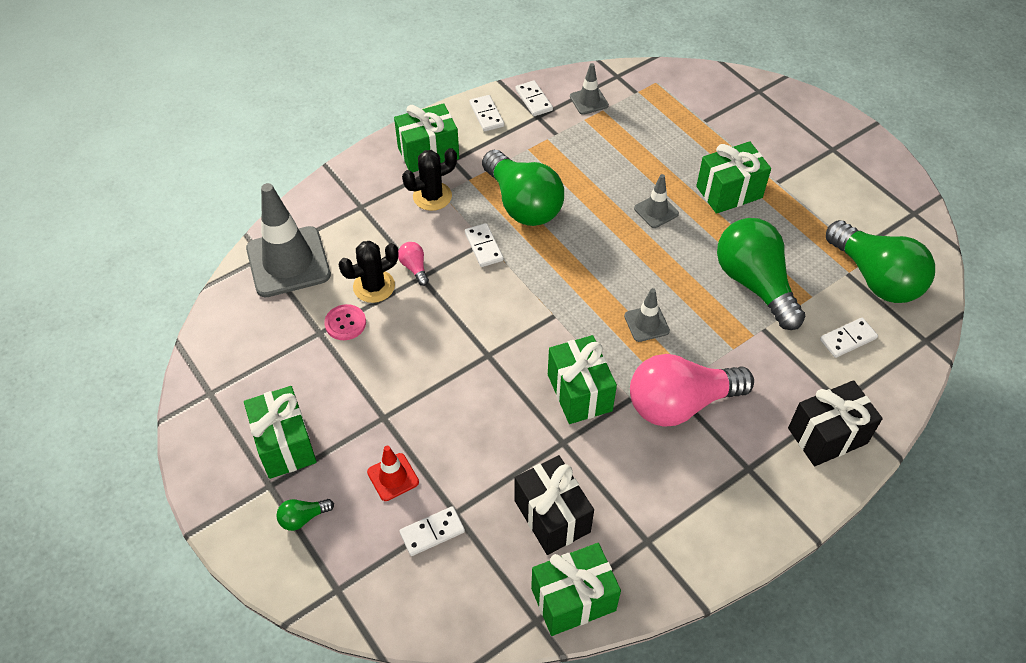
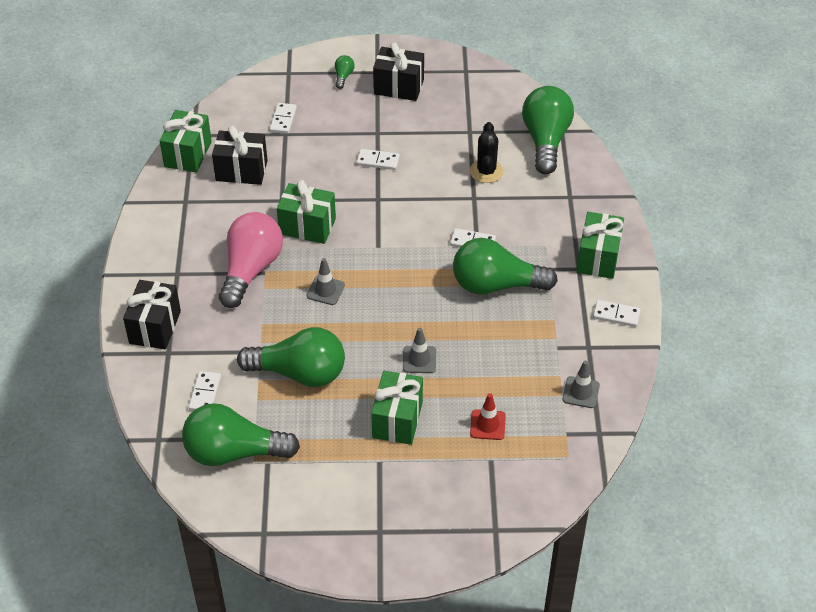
camera: 125 degrees right, 5 degrees down
green gift [244,386,317,479] -> black gift [373,42,424,101]
grey traffic cone [246,183,331,297] -> green light bulb [522,86,574,175]
pink button [324,304,366,340] -> none
red traffic cone [367,446,419,501] -> red traffic cone moved to [470,393,506,440]
pink light bulb [398,242,429,286] -> none
black cactus [402,148,457,211] -> none
white domino [516,80,553,116] -> white domino moved to [356,149,400,170]

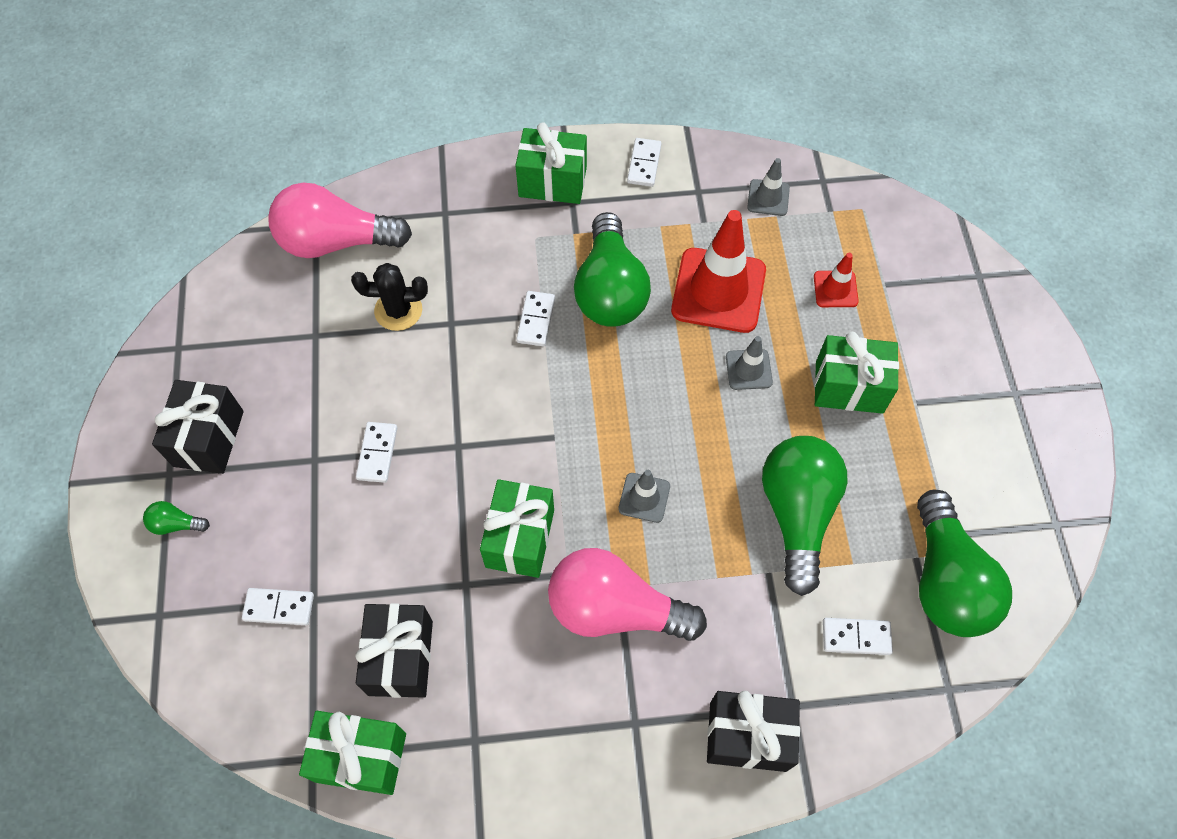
camera: 95 degrees left, 15 degrees up
green light bulb [522,86,574,175] -> pink light bulb [268,183,412,258]
none -> red traffic cone [671,210,766,333]

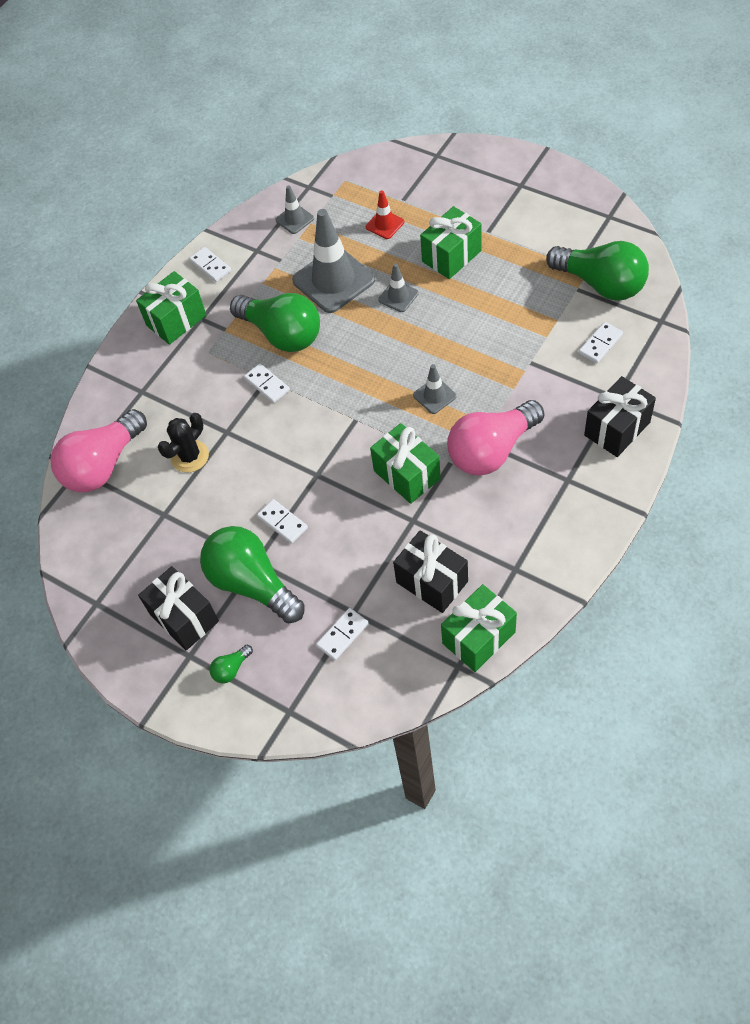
camera: 45 degrees left, 5 degrees down
red traffic cone [671,210,766,333] -> grey traffic cone [292,209,375,313]
green light bulb [762,436,848,596] -> green light bulb moved to [200,526,305,623]

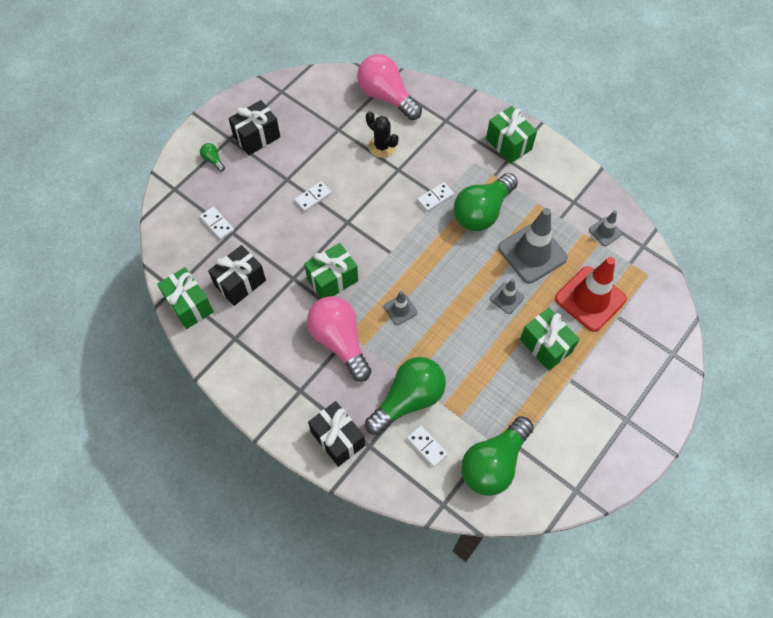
camera: 90 degrees right, 5 degrees up
white domino [189,247,231,282] -> none
green light bulb [200,526,305,623] -> green light bulb moved to [365,357,446,435]
red traffic cone [366,190,404,239] -> red traffic cone [555,257,627,332], size x2.06

